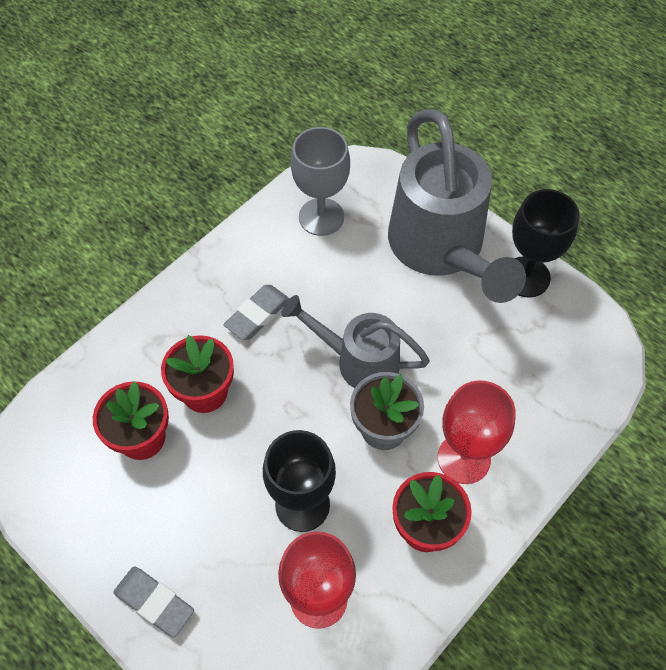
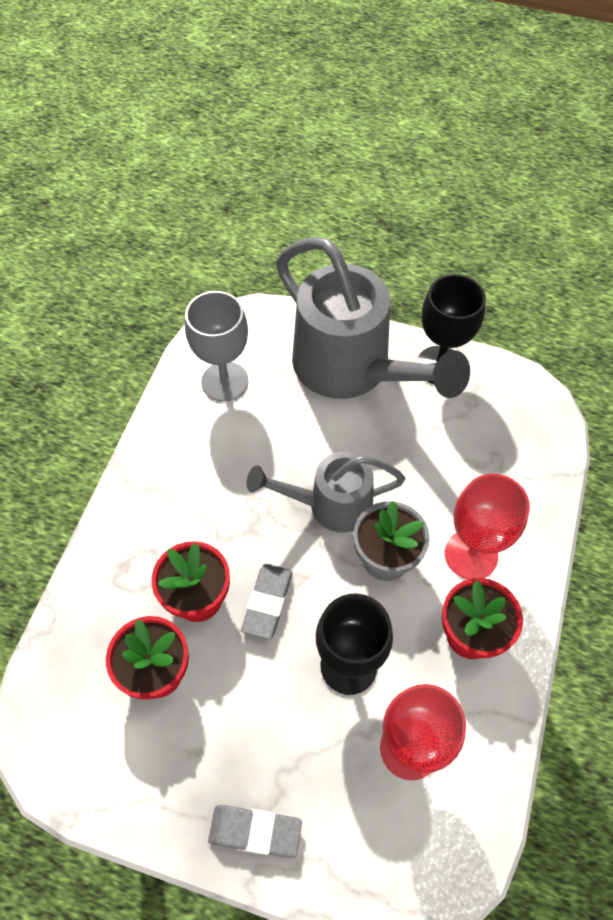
camera: 25 degrees left, 0 degrees up
grey eraser [224,285,290,340] -> grey eraser moved to [241,564,293,640]

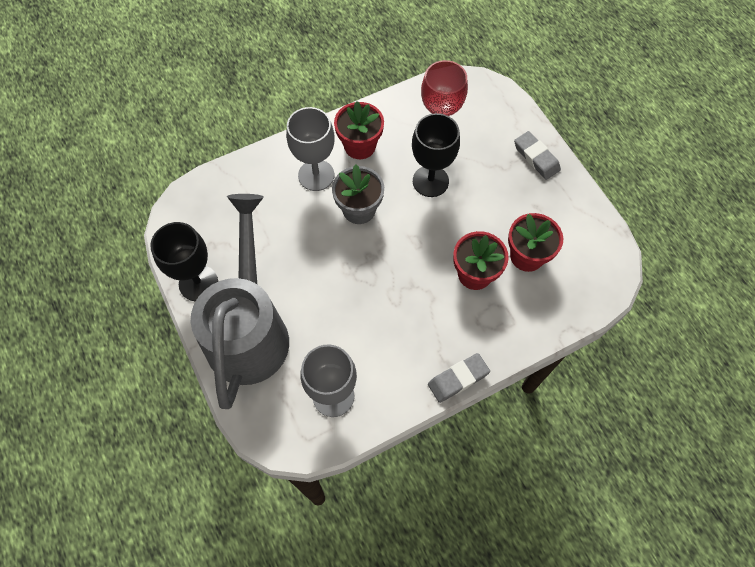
camera: 135 degrees left, 5 degrees up
grey eraser [241,564,293,640] -> grey eraser moved to [428,353,490,403]
grey watering can [246,452,405,533] -> none
red goblet [445,473,530,579] -> grey goblet [286,107,335,191]

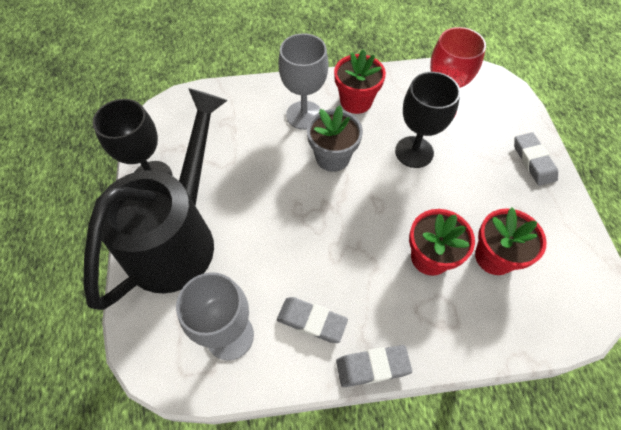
camera: 20 degrees right, 5 degrees down
grey watering can [191,194,289,409] -> black watering can [84,88,228,310]
none -> grey eraser [277,297,348,343]

